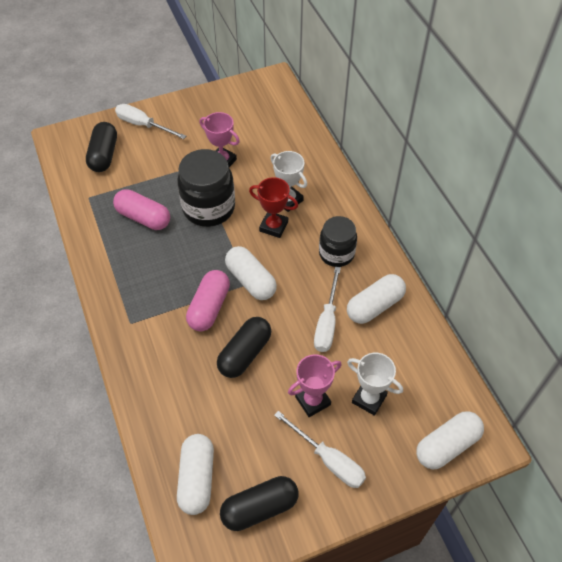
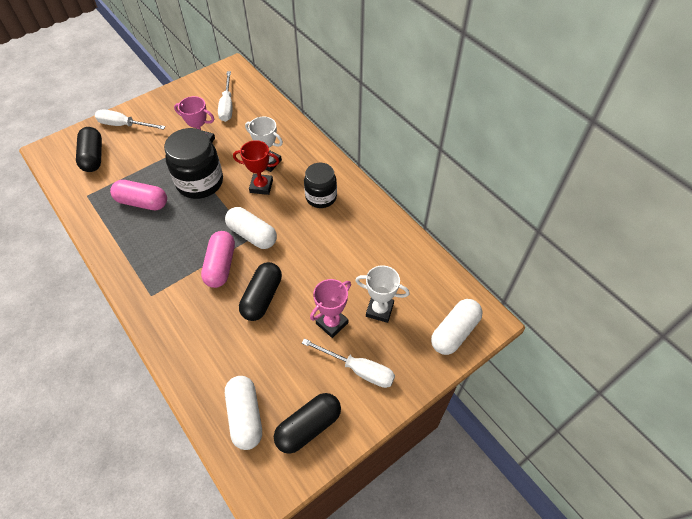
camera: 15 degrees left, 0 degrees up
white screwdriver [314,267,341,352] -> white screwdriver moved to [218,71,232,122]
white capsule [347,274,406,324] -> none

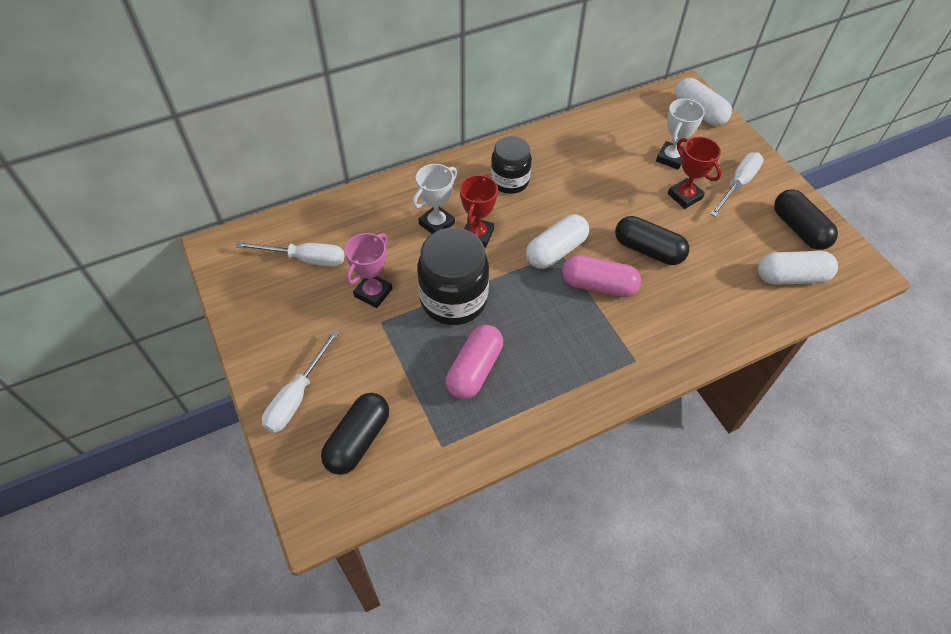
camera: 80 degrees left, 0 degrees up
black capsule [76,127,102,172] -> black capsule turned 60 degrees counterclockwise [321,393,389,475]
pink trophy [310,279,351,338] -> red trophy [668,137,722,209]

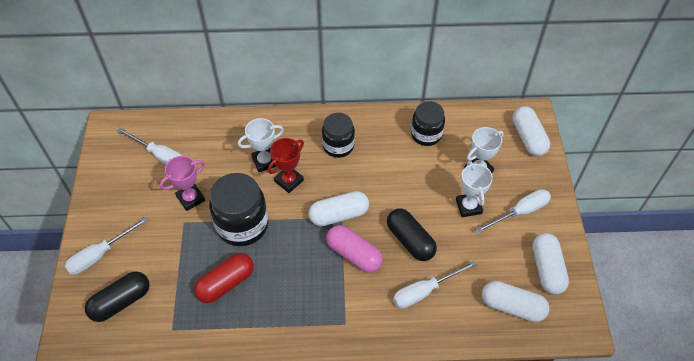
camera: 25 degrees right, 0 degrees up
pink capsule [446,325,503,399] -> red capsule [194,253,254,303]
red trophy [668,137,722,209] -> white trophy [456,161,493,217]
black capsule [774,189,838,250] -> white capsule [532,233,569,295]
none -> white screwdriver [393,260,477,308]
none -> black jar [411,101,445,146]

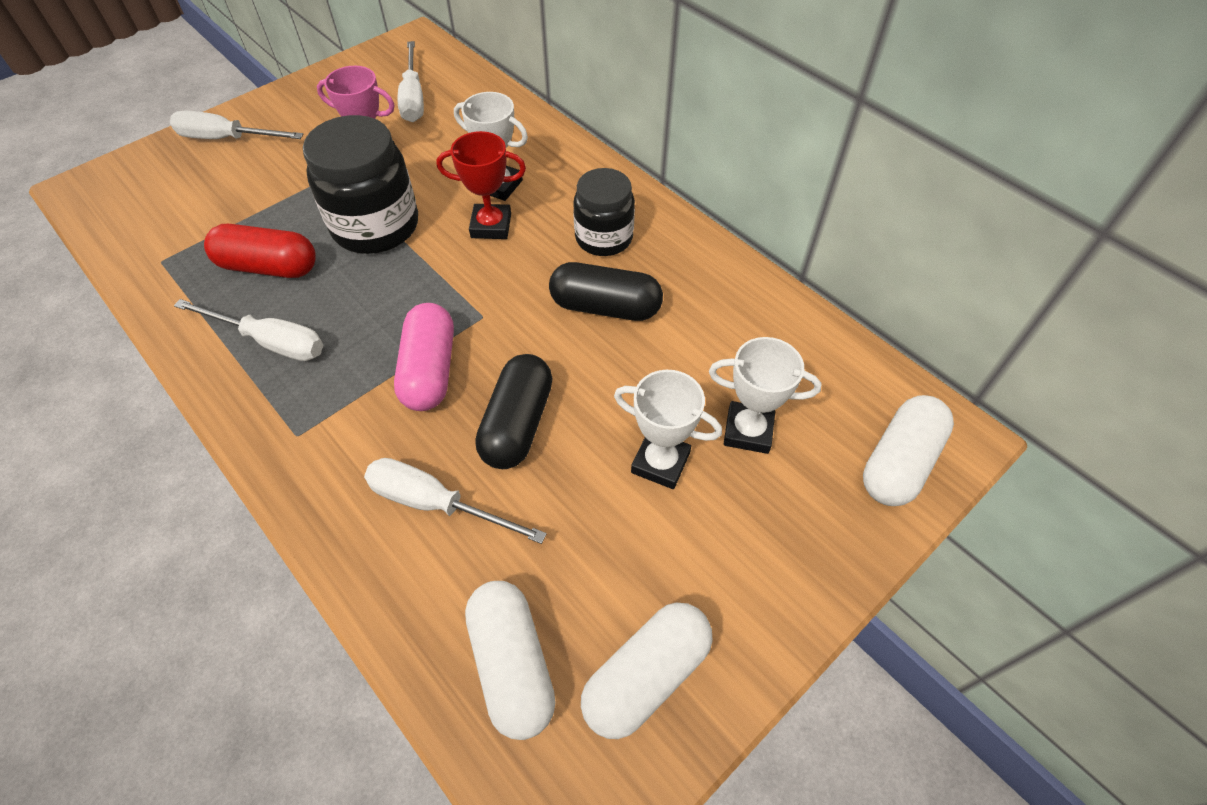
camera: 50 degrees right, 0 degrees up
black capsule [85,271,150,322] -> black capsule moved to [549,262,663,321]
white capsule [309,191,369,226] -> none
black jar [411,101,445,146] -> none
white trophy [456,161,493,217] -> white trophy turned 75 degrees clockwise [614,370,722,489]
white screwdriver [475,189,551,233] -> white screwdriver moved to [174,299,323,361]

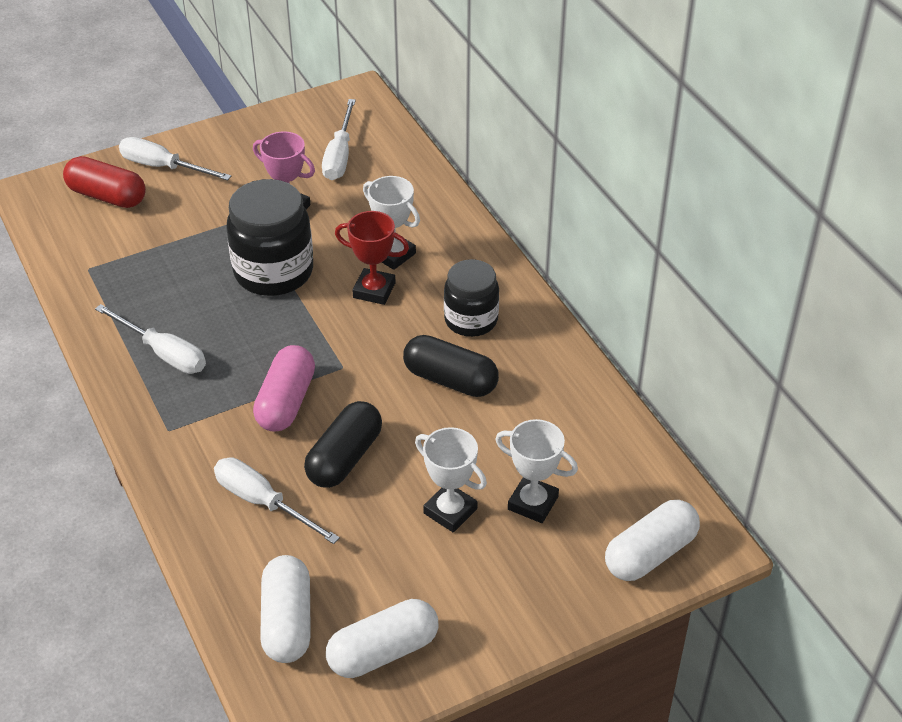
camera: 15 degrees right, 10 degrees down
red capsule [204,224,316,278] -> red capsule moved to [63,156,146,208]

